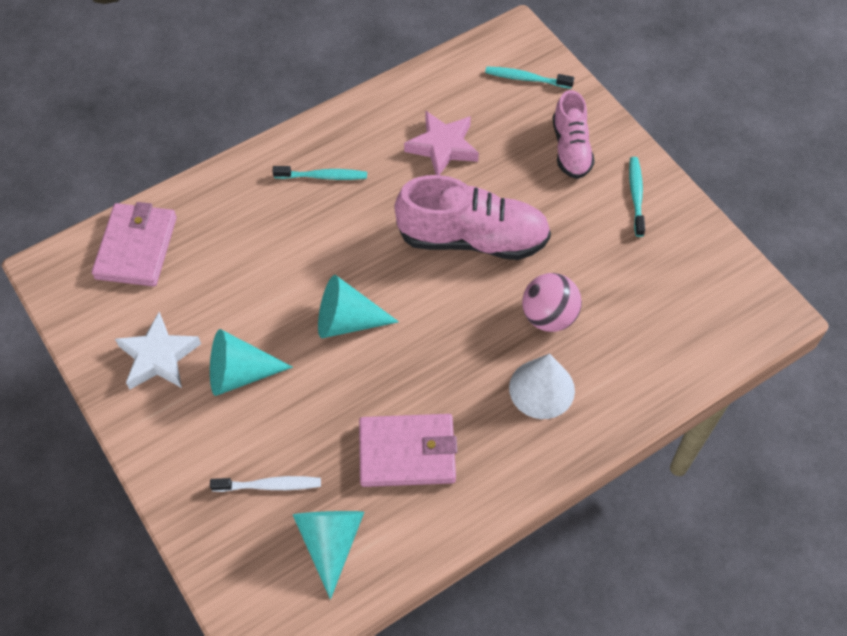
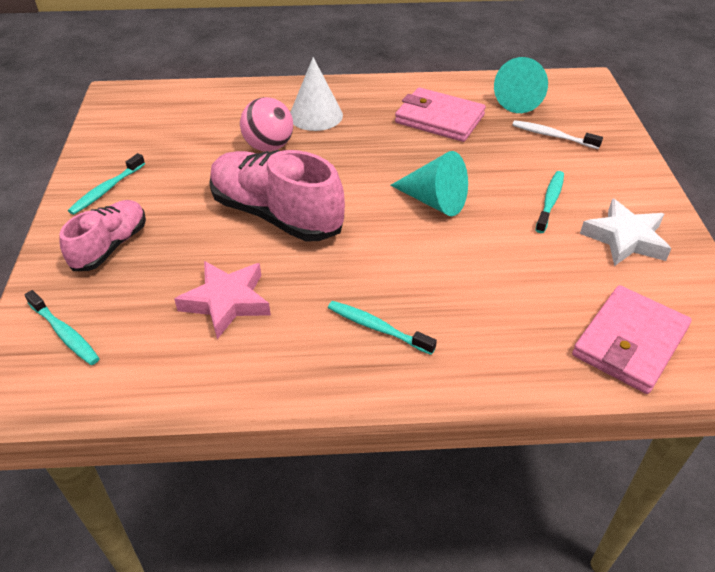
camera: 150 degrees left, 15 degrees down
turquoise cone [210,329,293,396] -> turquoise toothbrush [535,171,564,233]

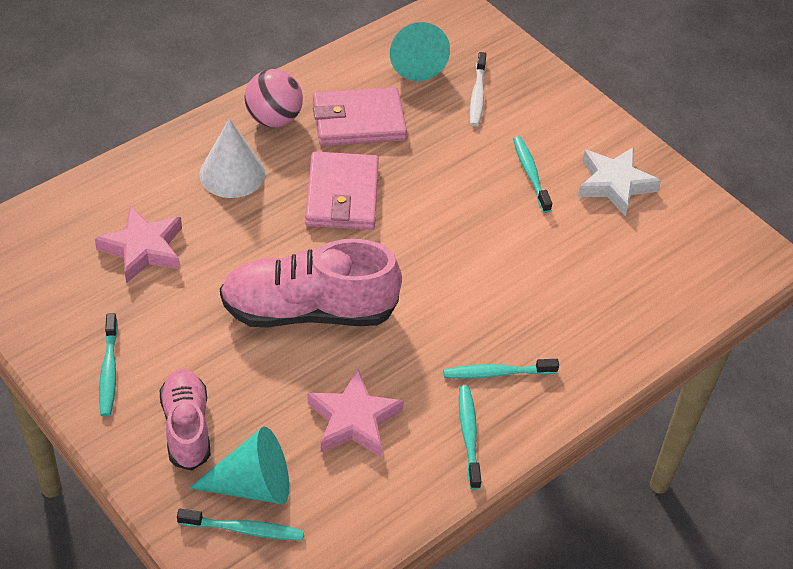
camera: 40 degrees left, 5 degrees up
pink ball [240,97,293,152] -> pink ball moved to [244,69,303,127]
turquoise cone [390,151,468,216] -> turquoise cone moved to [189,427,289,504]
white toothbrush [512,120,603,149] -> white toothbrush turned 75 degrees counterclockwise [470,52,486,126]
pink wallet [572,285,692,394] -> pink wallet moved to [305,151,379,230]
none -> pink star [95,206,182,284]
none -> turquoise toothbrush [459,386,481,490]

